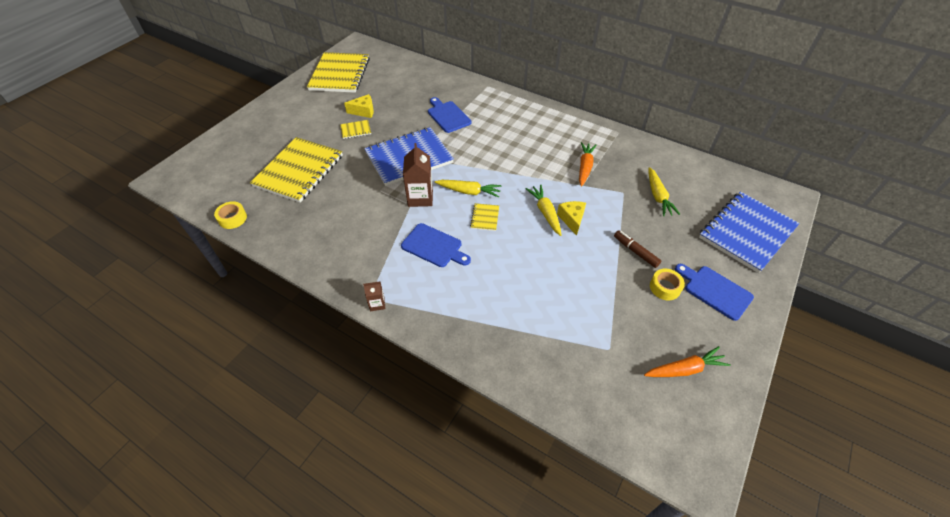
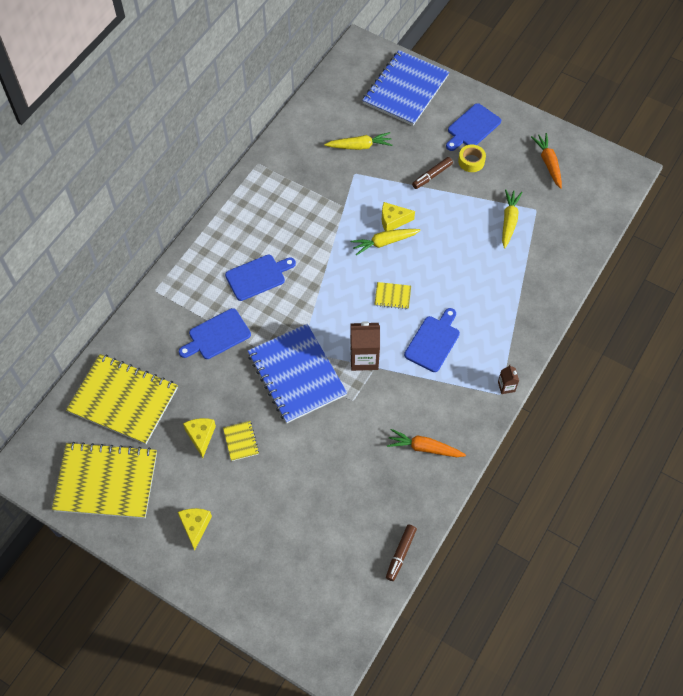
camera: 90 degrees left, 10 degrees up
yellow tape [214,201,247,229] -> brown marker [386,525,417,581]
yellow notebook [250,137,343,203] -> yellow notebook moved to [66,354,178,444]
yellow carrot [435,180,502,198] -> yellow carrot moved to [502,189,523,248]
orange carrot [579,142,596,186] -> orange carrot moved to [387,429,466,457]
blue notebook [699,192,800,273] -> blue notebook turned 75 degrees clockwise [362,50,449,126]
none -> yellow cheese [178,508,212,551]
none -> blue cutting board [225,255,296,301]

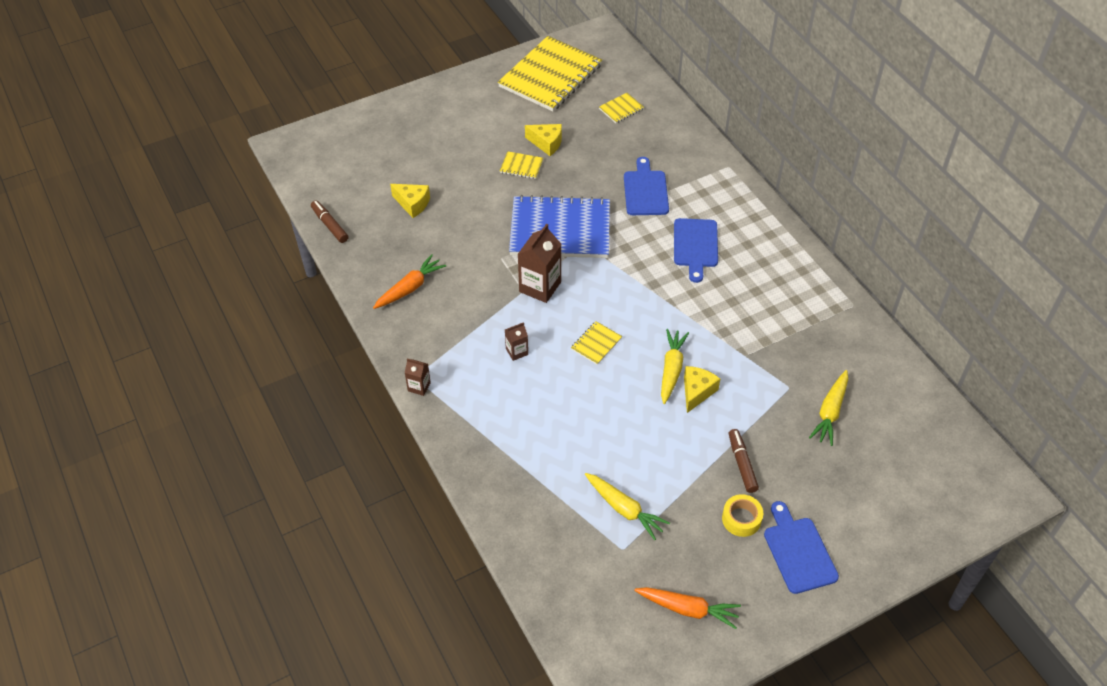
camera: 120 degrees right, 10 degrees down
yellow notebook [66,354,178,444] -> yellow notebook [599,93,644,123], size x0.41
yellow cheese [178,508,212,551] -> yellow cheese moved to [390,184,430,218]
blue notebook [362,50,449,126] -> none
blue cutting board [404,308,460,372] -> brown carton [505,322,528,361]

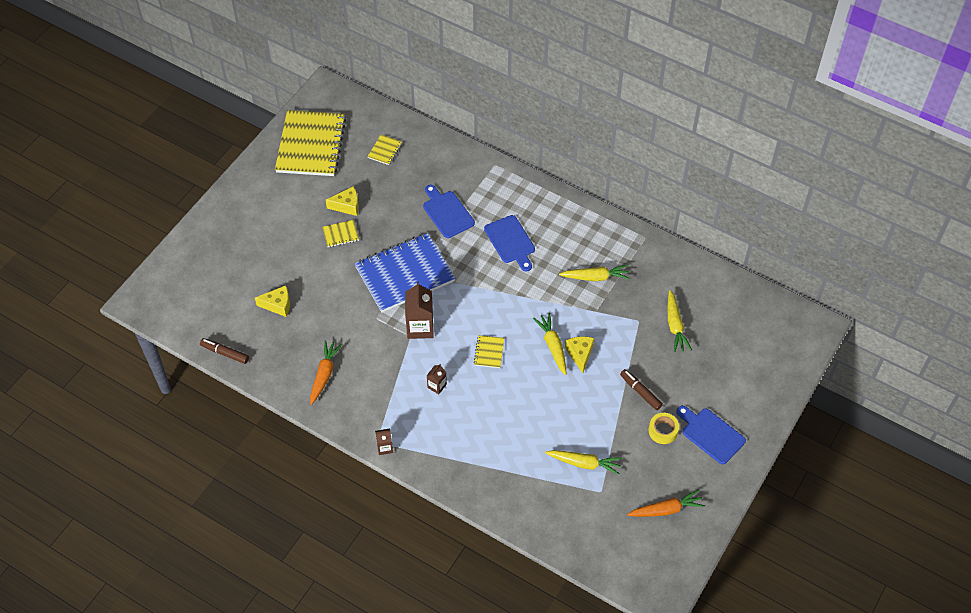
camera: 30 degrees left, 5 degrees up
none -> yellow carrot [559,265,630,281]

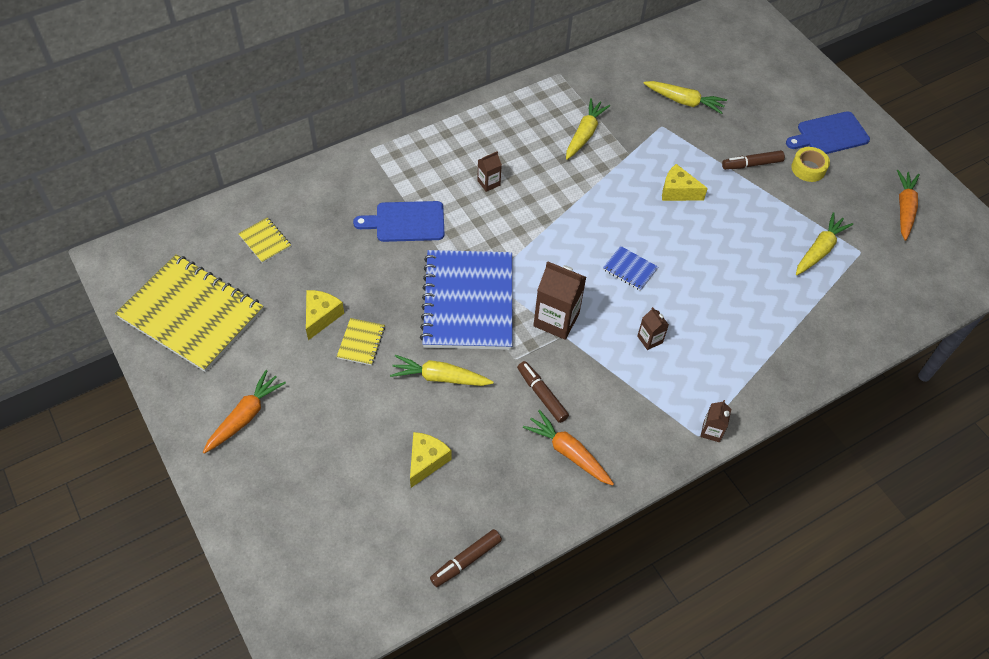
camera: 65 degrees left, 0 degrees up
yellow notebook [474,335,504,368] -> blue notebook [603,246,658,291]
blue cutting board [484,215,535,272] -> brown carton [477,151,502,192]
yellow carrot [533,313,566,375] -> yellow carrot moved to [390,355,494,386]
none -> orange carrot [203,370,286,454]
none -> brown marker [517,361,569,423]

